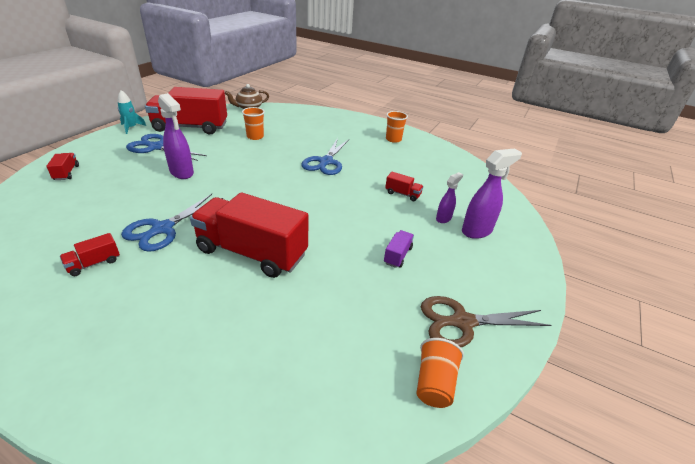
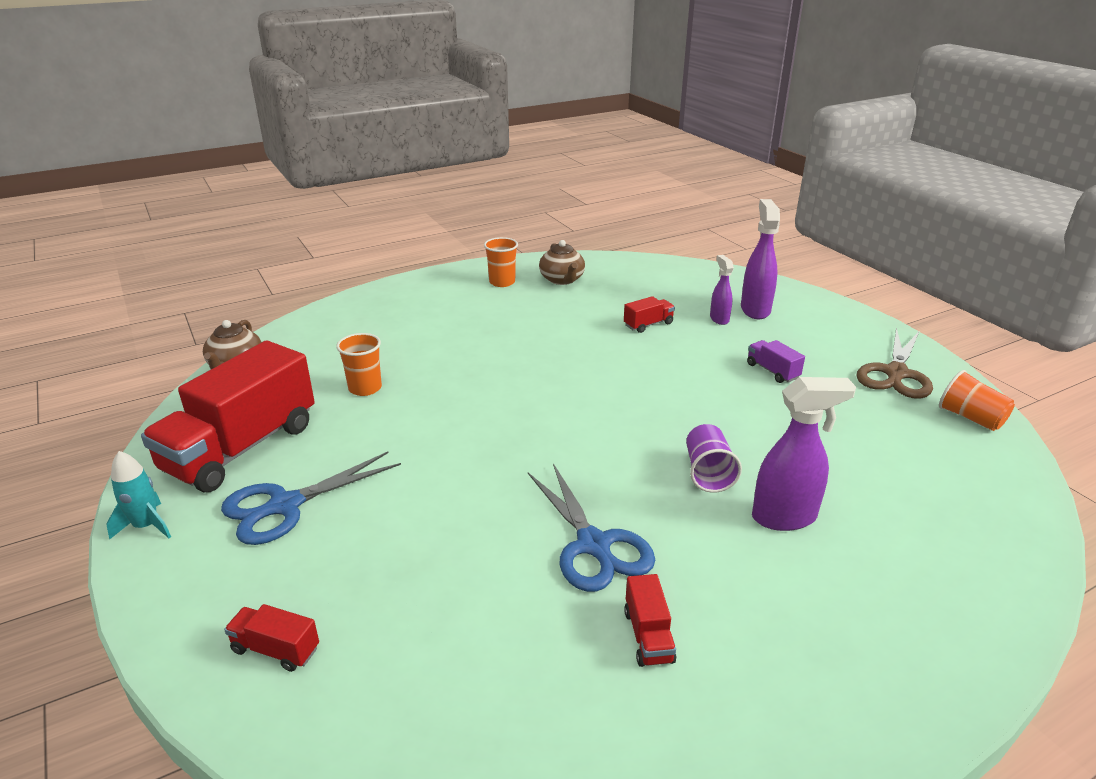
camera: 55 degrees left, 5 degrees down
purple spray bottle [158,93,194,179] -> purple spray bottle moved to [752,377,856,531]
red truck [190,192,308,278] -> purple cup [686,424,742,493]
blue scissors [301,138,349,175] -> none
none -> brown teapot [539,240,585,285]

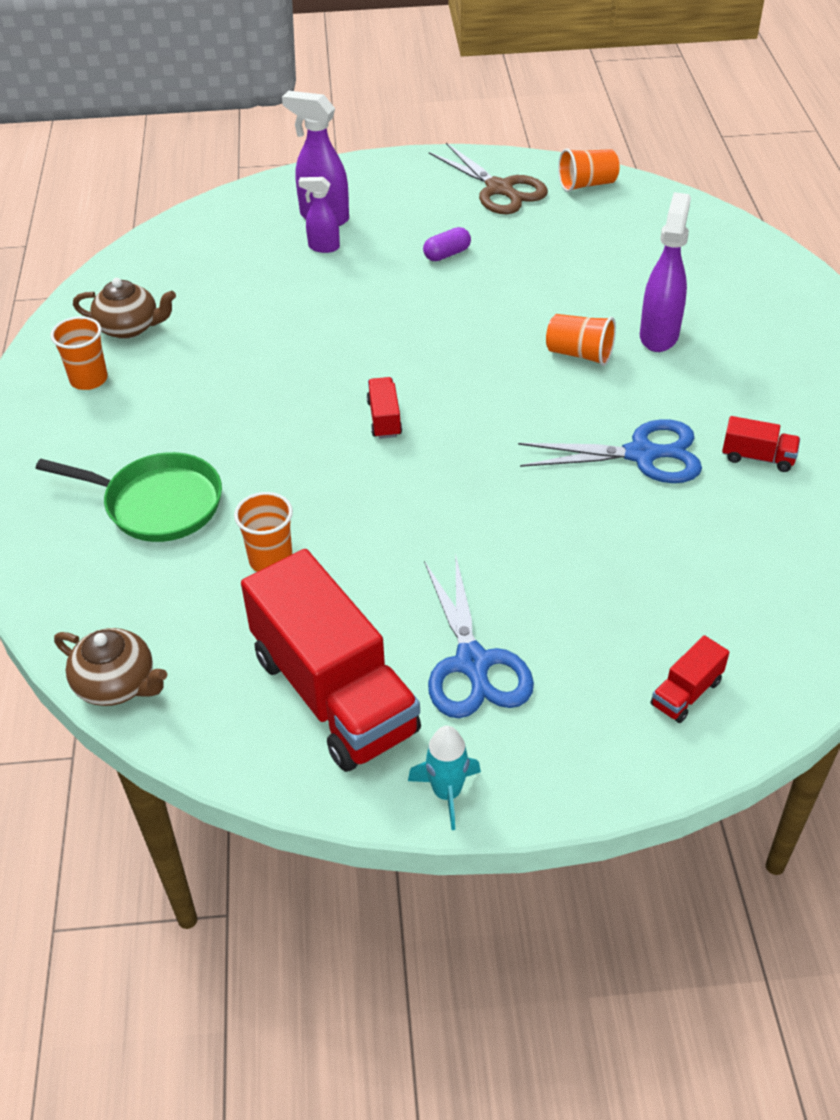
camera: 65 degrees left, 15 degrees up
red truck [624,296,675,333] -> red truck moved to [366,377,402,439]
purple cup [686,424,742,493] -> orange cup [546,314,616,366]
purple truck [747,340,805,383] -> purple capsule [423,227,471,261]
none -> green pan [36,452,222,542]

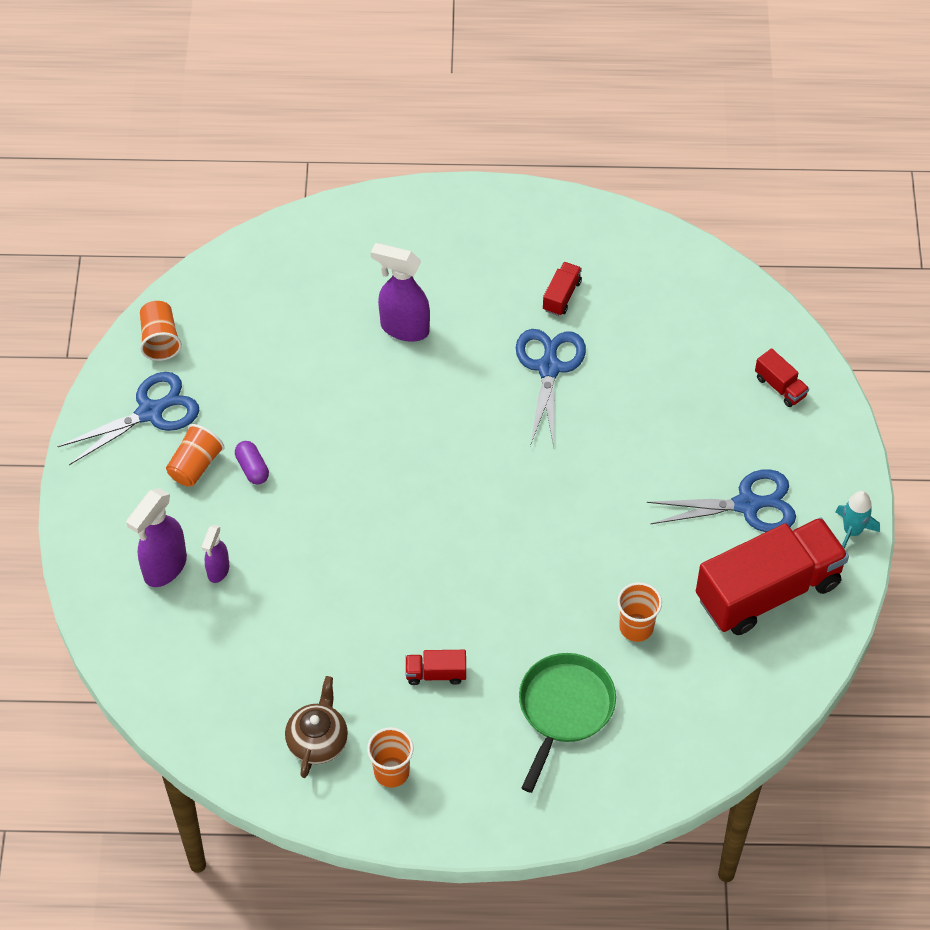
camera: 85 degrees left, 10 degrees up
brown teapot [54,628,167,706] -> none
red truck [366,377,402,439] -> red truck moved to [405,650,466,685]
brown scissors [429,143,548,214] -> blue scissors [57,372,199,465]
orange cup [546,314,616,366] -> orange cup moved to [166,424,225,487]

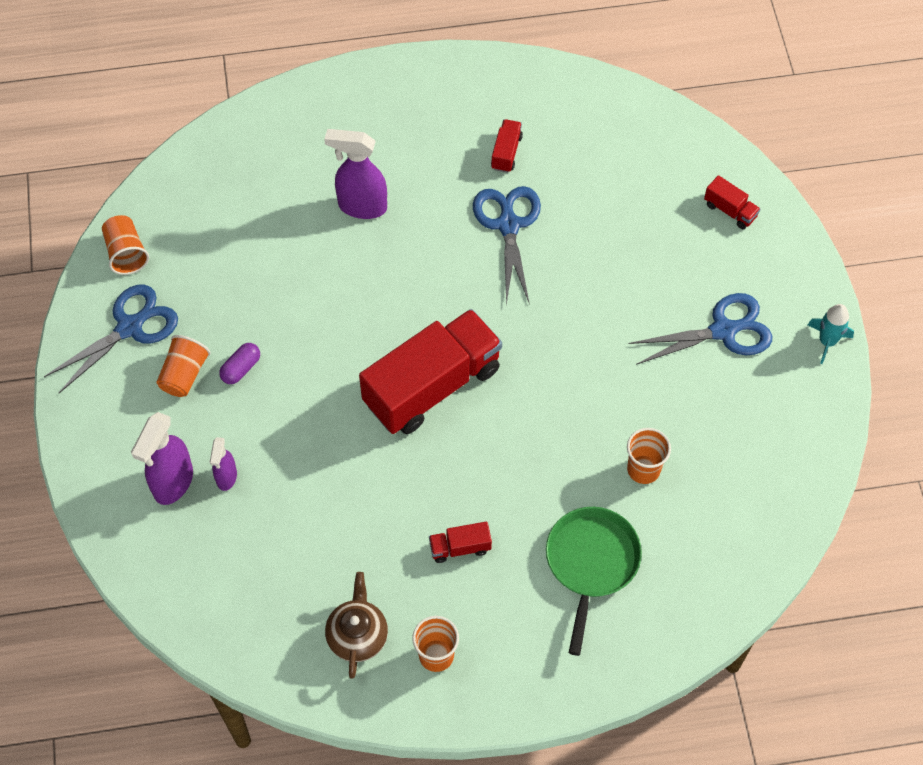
camera: 10 degrees left, 5 degrees up
purple capsule [235,441,269,485] -> purple capsule turned 75 degrees clockwise [219,343,260,384]
red truck [696,517,849,635] -> red truck moved to [359,309,502,434]

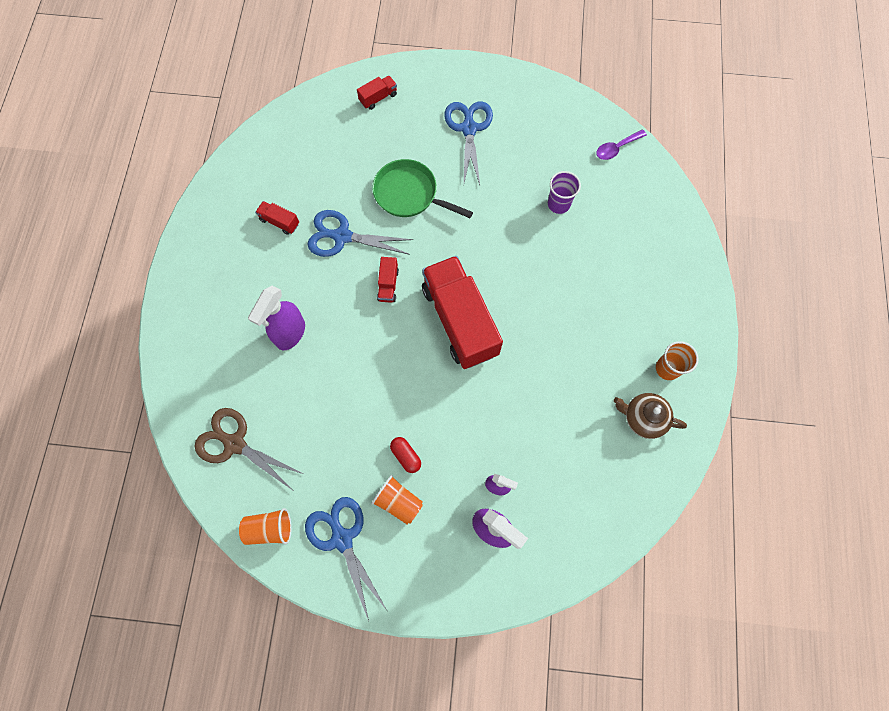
camera: 75 degrees left, 10 degrees up
purple capsule [219,343,260,384] -> red capsule [390,437,421,473]
red truck [429,522,492,563] -> red truck moved to [377,257,399,303]
green pan [546,507,642,656] -> green pan moved to [372,159,473,218]
orange cup [627,428,671,484] -> purple cup [548,171,581,214]
turquoise rocket [808,304,854,364] -> none
none -> brown scissors [195,408,303,490]
none -> purple spoon [596,130,647,160]

